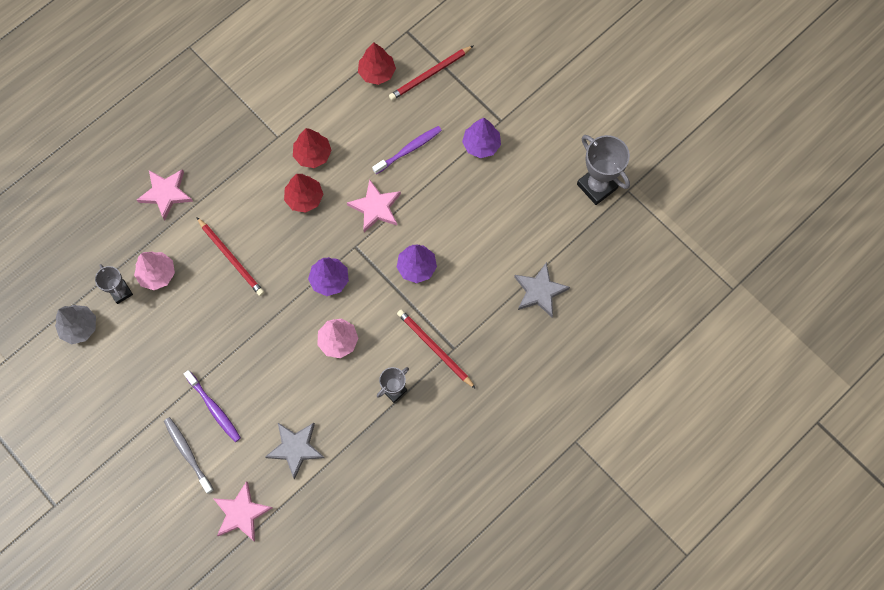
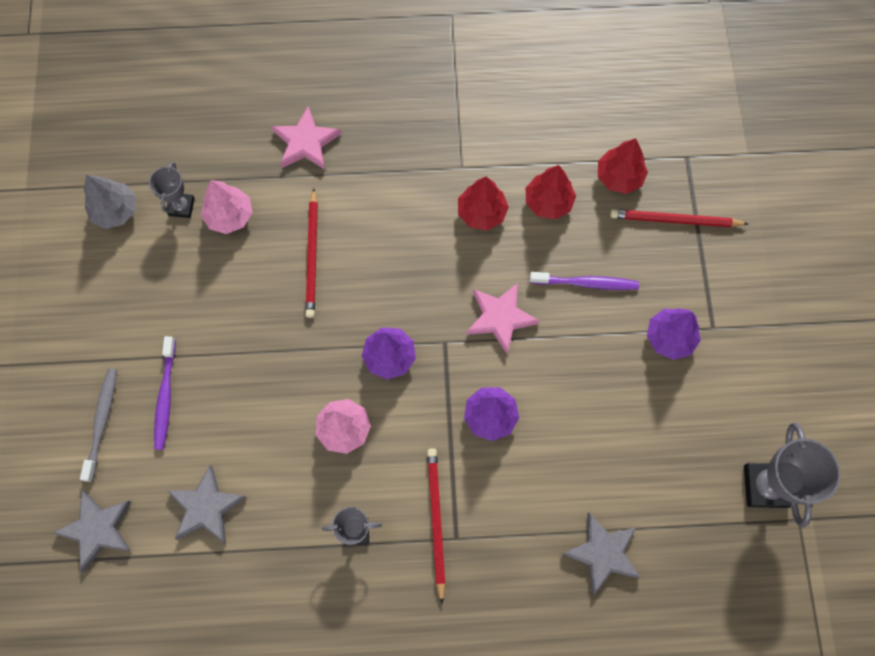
camera: 40 degrees right, 0 degrees up
pink star [213,481,272,542] -> grey star [53,490,131,572]
red tree [284,174,323,213] -> red tree moved to [526,165,576,219]

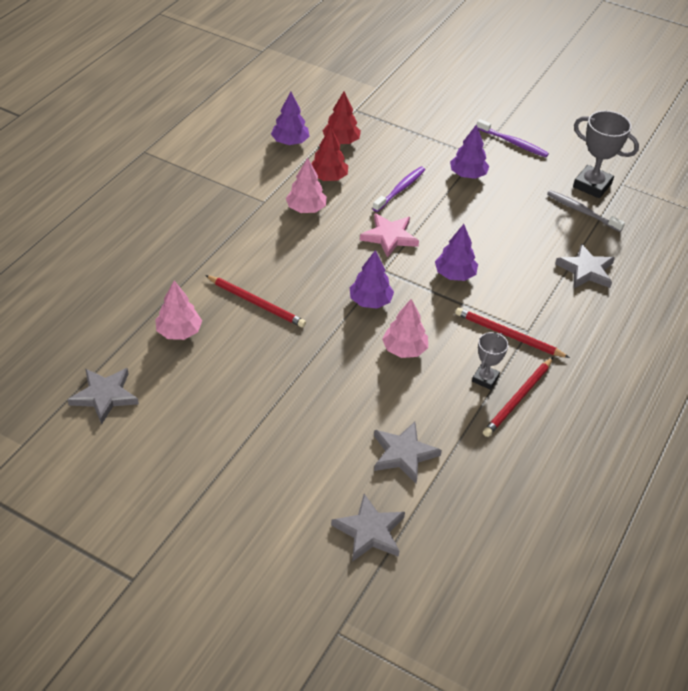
camera: 60 degrees left, 25 degrees down
grey toothbrush [80,369,117,482] -> grey toothbrush moved to [547,190,625,232]
grey tree [84,175,136,229] -> grey star [68,368,139,425]
grey trophy [149,162,195,218] -> none
purple toothbrush [154,336,176,450] -> purple toothbrush moved to [477,119,549,157]
pink star [271,107,341,170] -> none
red tree [458,177,509,230] -> pink tree [286,158,327,213]
red pencil [610,209,748,227] -> red pencil moved to [483,357,553,437]
none -> purple tree [271,92,310,145]

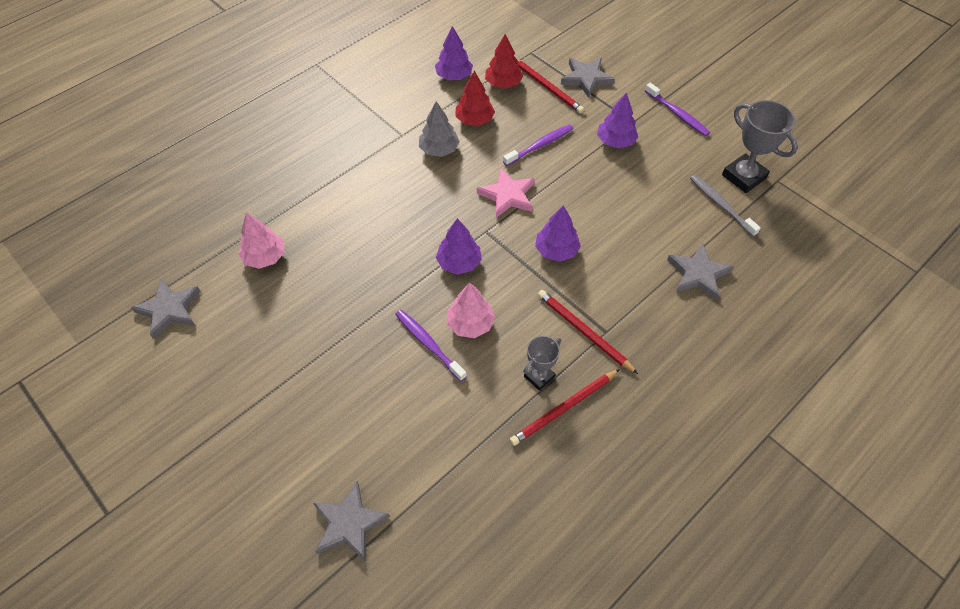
camera: 20 degrees right, 10 degrees up
red pencil [205,275,306,327] -> red pencil moved to [517,59,584,113]
pink tree [286,158,327,213] -> grey tree [419,101,460,157]
grey star [374,422,442,483] -> grey star moved to [561,58,615,98]
none -> purple toothbrush [395,310,467,381]

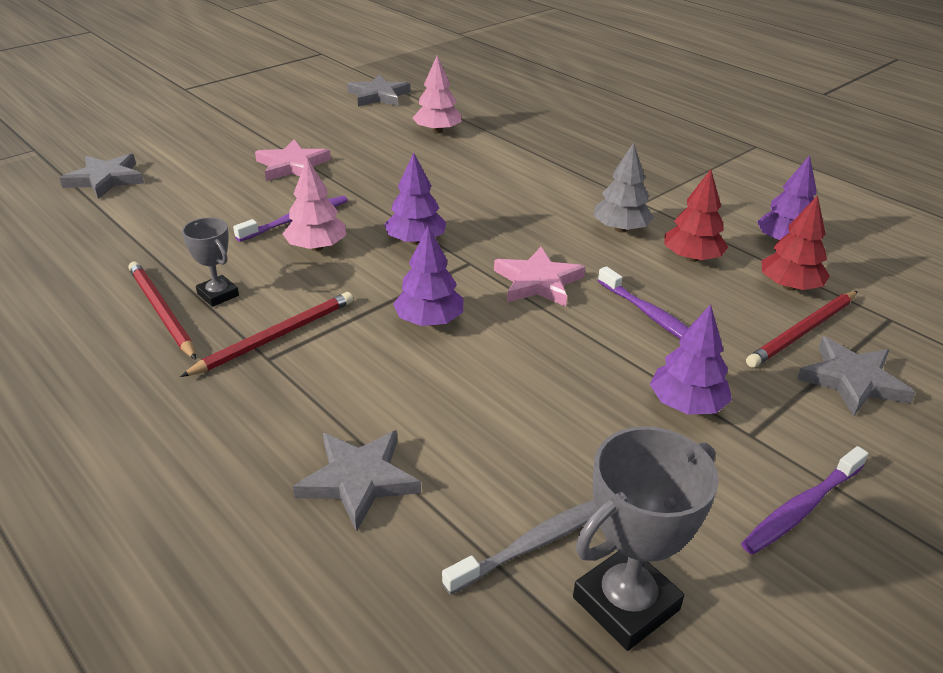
camera: 90 degrees right, 20 degrees down
none -> pink star [255,139,331,181]

